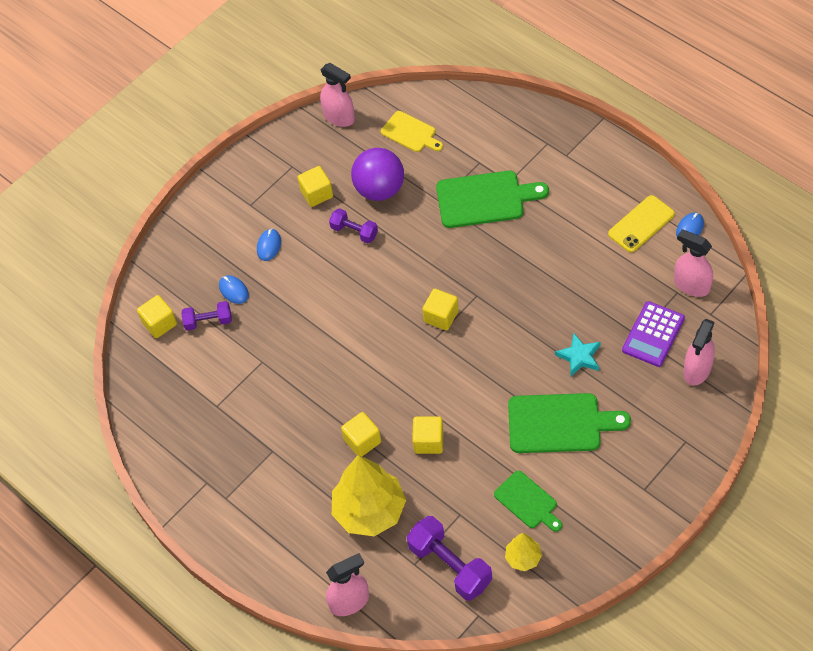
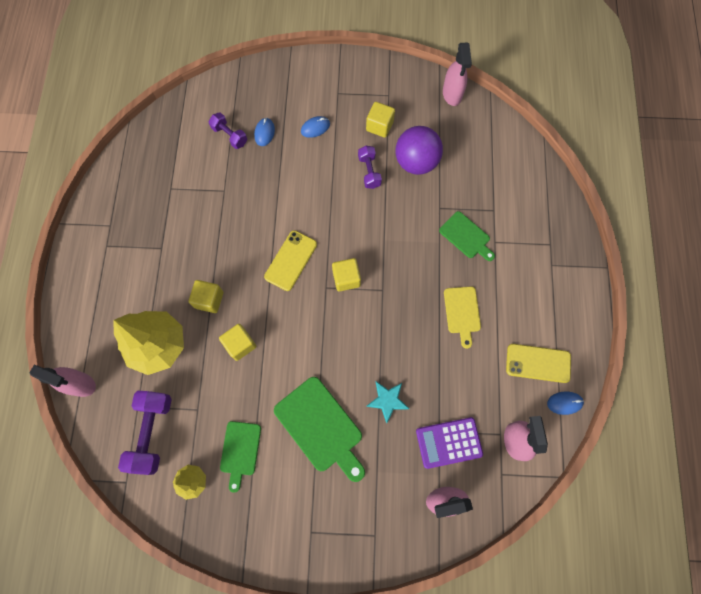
camera: 45 degrees right, 15 degrees up
yellow cube [137,295,177,338] -> none
yellow cutting board [381,111,443,152] -> yellow cutting board moved to [444,286,481,349]
green cutting board [436,171,549,228] -> green cutting board [439,211,495,261], size x0.60
none -> yellow phone [264,230,317,291]

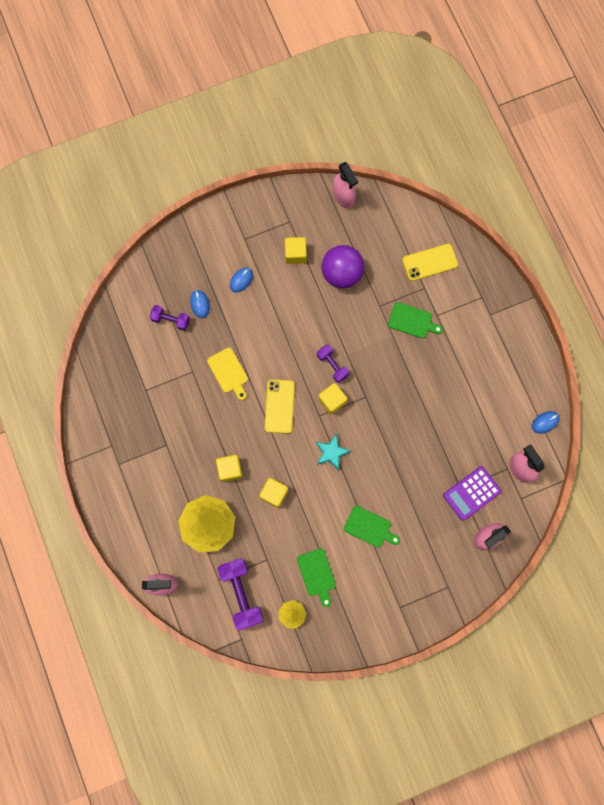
camera: 25 degrees left, 5 degrees up
green cutting board [274,377,365,482] -> green cutting board [344,506,400,547], size x0.60
purple dumbbell [358,146,382,189] -> purple dumbbell moved to [317,344,350,383]
turquoise star [366,381,409,423] -> turquoise star moved to [316,434,351,470]
yellow cutting board [444,286,481,349] -> yellow cutting board moved to [207,348,248,400]
yellow phone [506,344,571,383] -> yellow phone moved to [402,244,458,281]

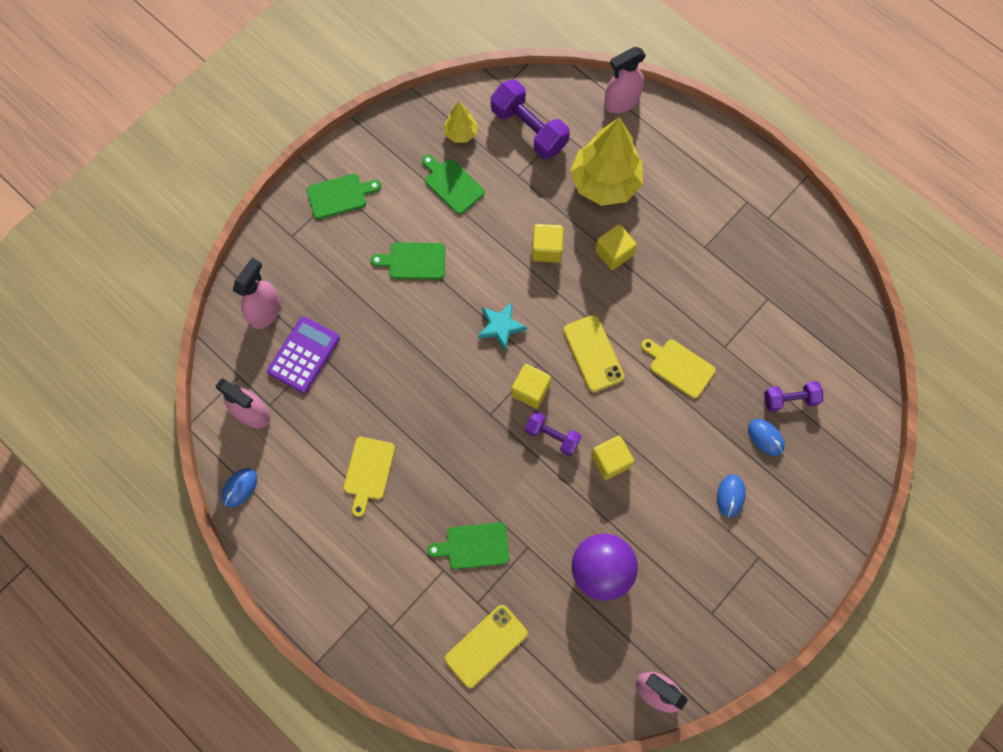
camera: 155 degrees right, 5 degrees down
yellow cube [285,237,307,264] -> yellow cube moved to [591,436,634,480]
none -> green cutting board [307,174,381,219]
none -> yellow cutting board [344,437,395,517]

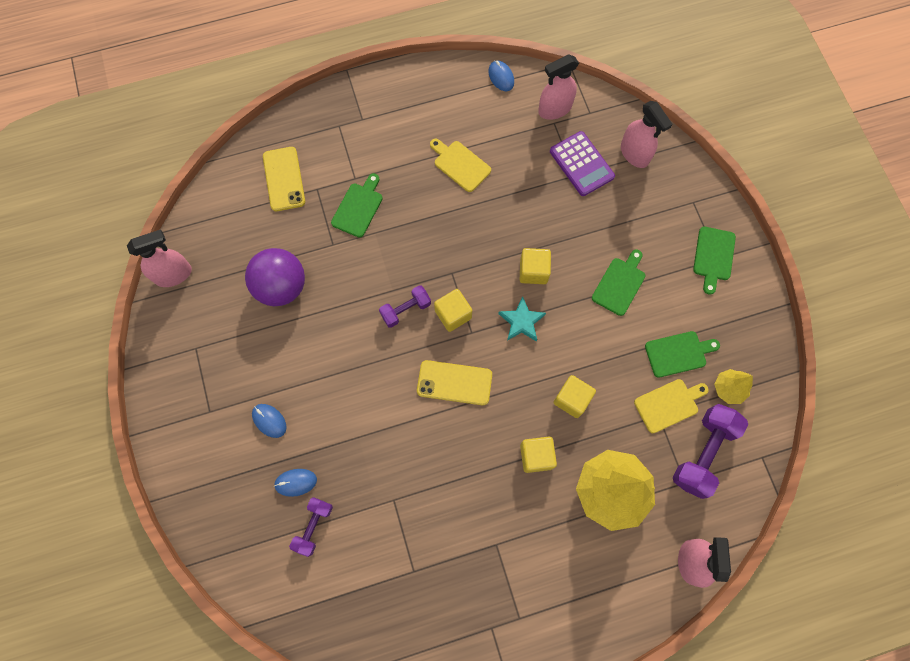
camera: 120 degrees right, 0 degrees up
purple dumbbell [491,79,570,159] -> purple dumbbell turned 45 degrees counterclockwise [673,404,748,499]
yellow cube [591,436,634,480] -> yellow cube moved to [520,248,551,284]
yellow cutting board [641,339,715,398] -> yellow cutting board moved to [634,379,709,433]

